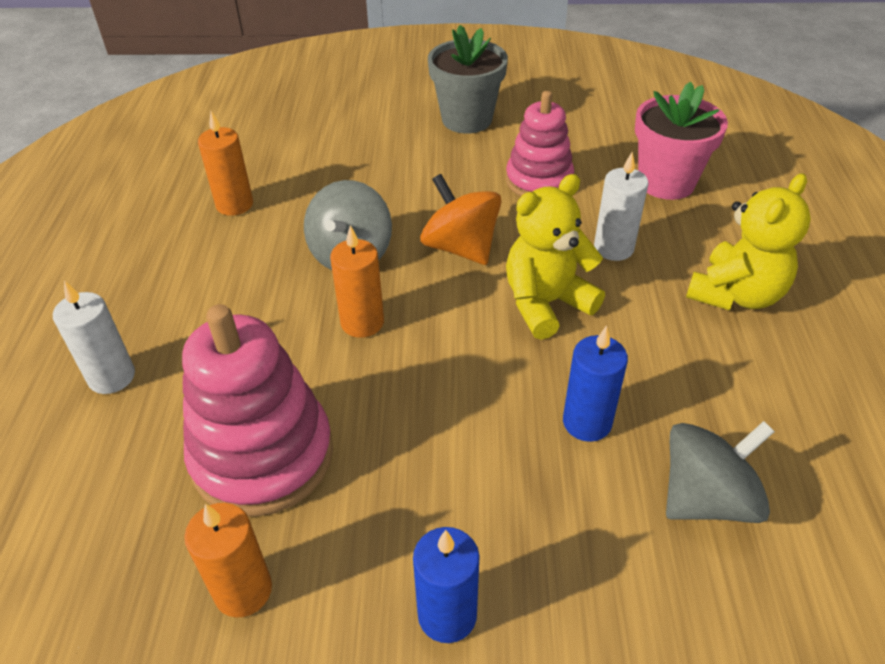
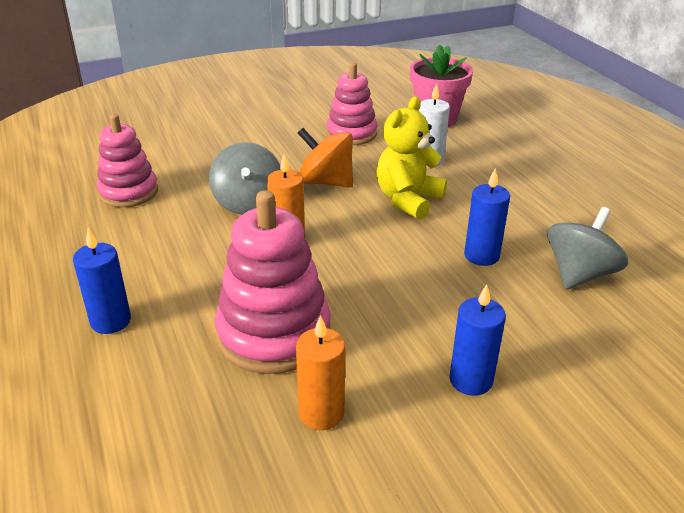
camera: 25 degrees left, 10 degrees down
white candle [53,280,135,394] -> blue candle [73,228,131,334]
orange candle [198,111,253,216] -> pink stacking toy [97,114,158,208]
grey flower pot [428,25,508,134] -> none
yellow teddy bear [686,173,811,310] -> none

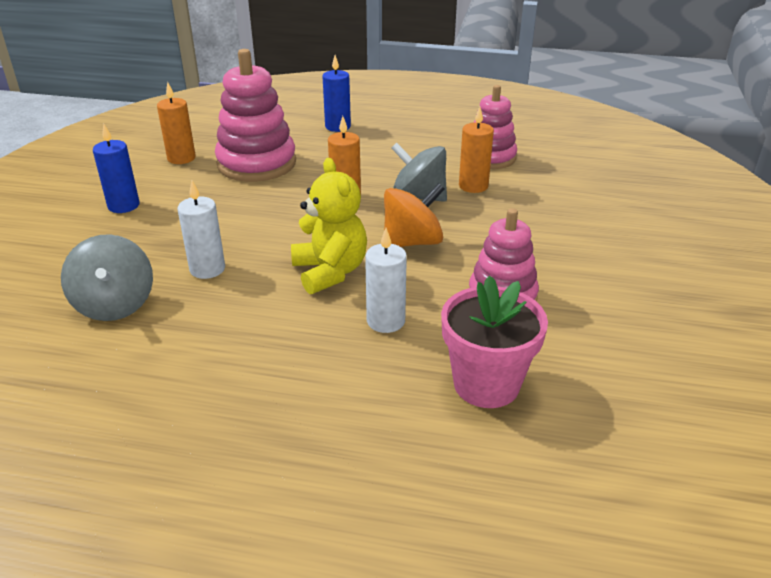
camera: 125 degrees right, 0 degrees up
blue candle [464,168,510,266] -> white candle [178,181,225,279]
none -> orange candle [459,107,494,193]

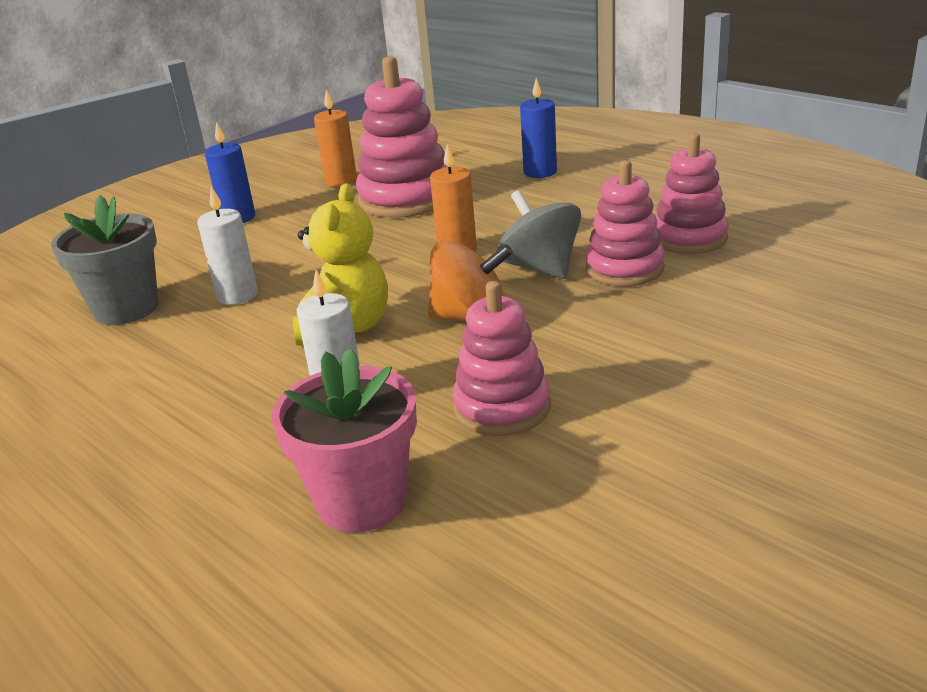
camera: 35 degrees right, 5 degrees down
grey spinning top [61,234,153,321] -> grey flower pot [51,195,158,325]
orange candle [459,107,494,193] -> pink stacking toy [585,160,665,286]

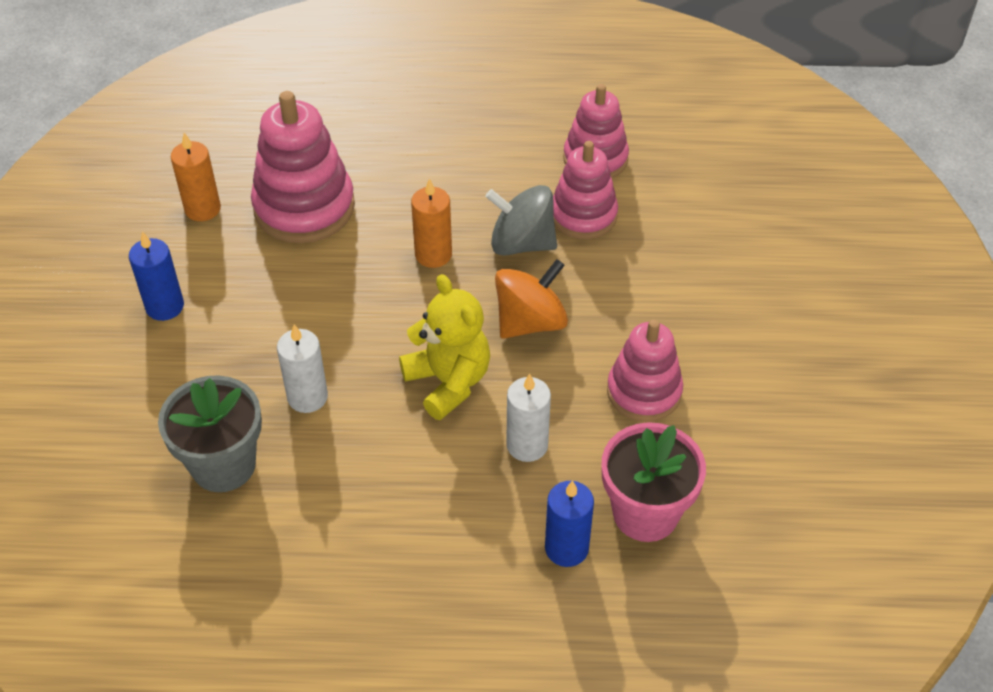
camera: 45 degrees left, 20 degrees up
blue candle [520,78,557,178] -> blue candle moved to [545,480,594,567]

